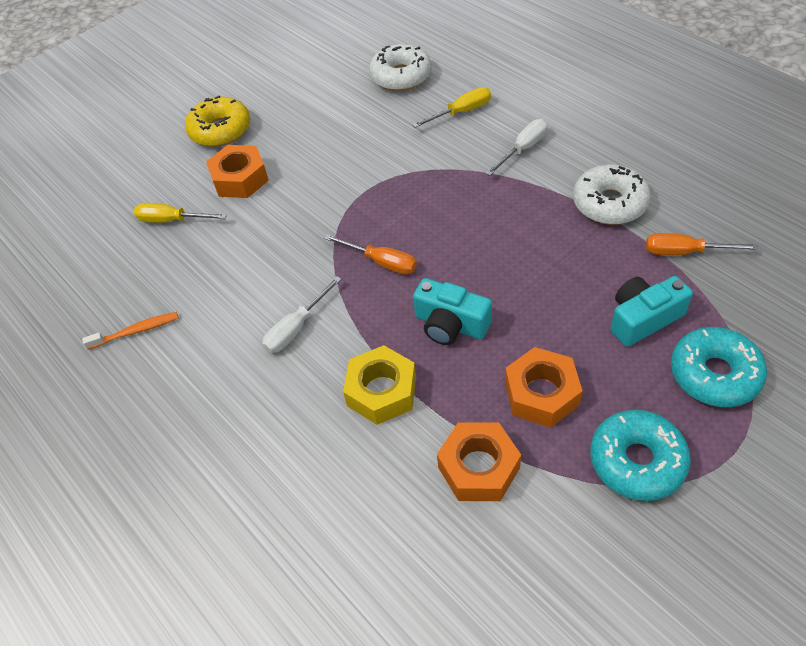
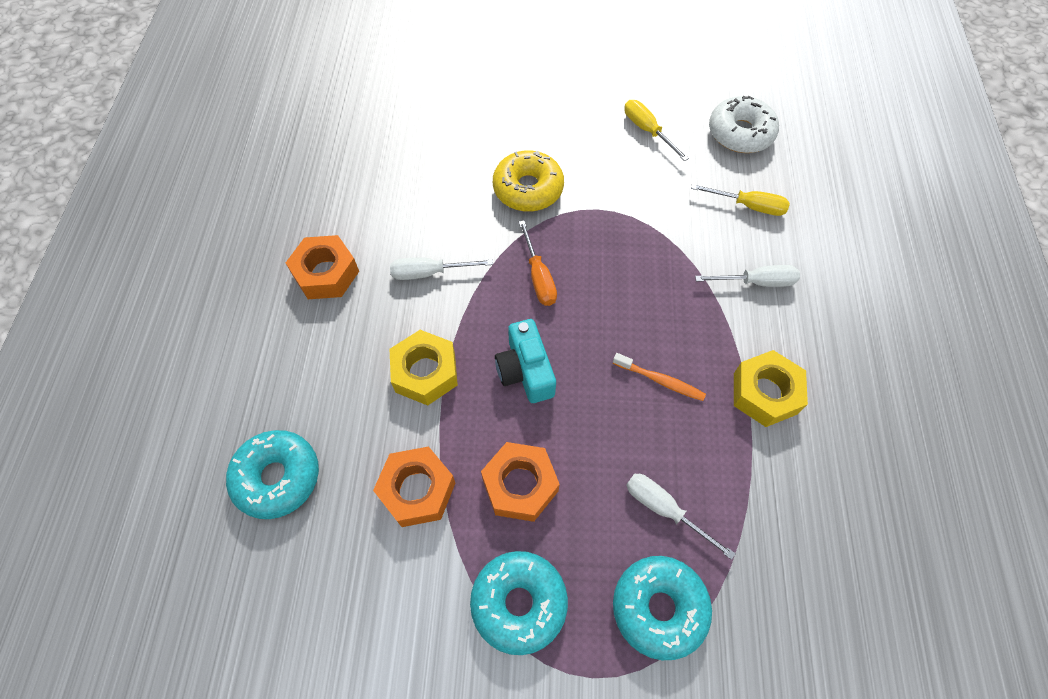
camera: 40 degrees right, 10 degrees up
orange toothbrush [82,312,179,350] -> orange toothbrush moved to [613,353,706,401]
yellow screwdriver [134,203,227,223] -> yellow screwdriver moved to [624,100,689,161]
yellow donut [185,96,250,147] -> yellow donut moved to [493,150,564,212]
orange nut [206,145,269,198] -> orange nut moved to [286,235,359,299]
white donut [573,164,651,225] -> yellow nut [734,350,808,427]
turquoise camera [610,276,693,347] -> white screwdriver [627,474,736,560]
orange screwdriver [646,233,759,255] -> none
none -> turquoise donut [226,430,319,519]

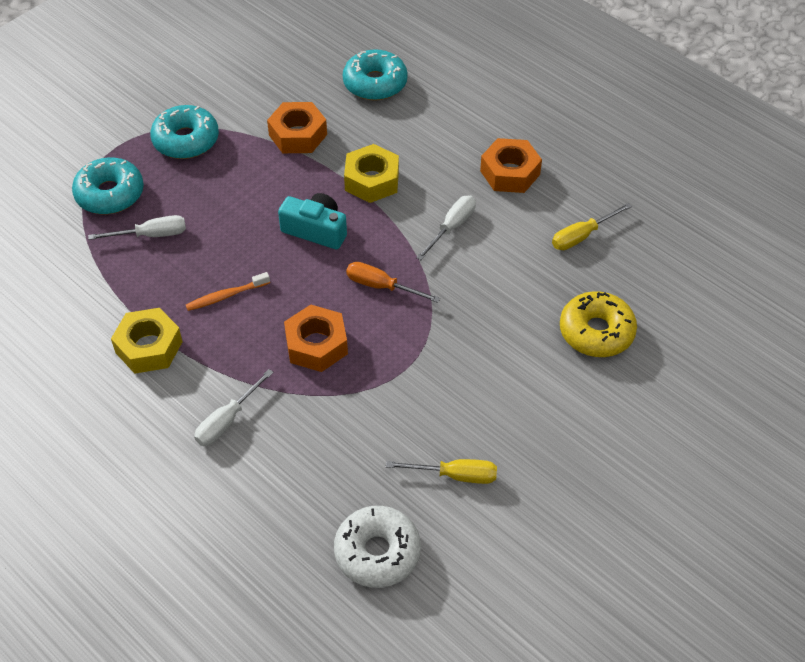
camera: 130 degrees right, 10 degrees down
orange nut [481,442,560,522] -> orange nut moved to [284,305,348,372]
yellow donut [493,150,564,212] -> yellow donut moved to [560,291,637,357]
yellow screwdriver [691,184,790,216] -> yellow screwdriver moved to [552,203,632,250]

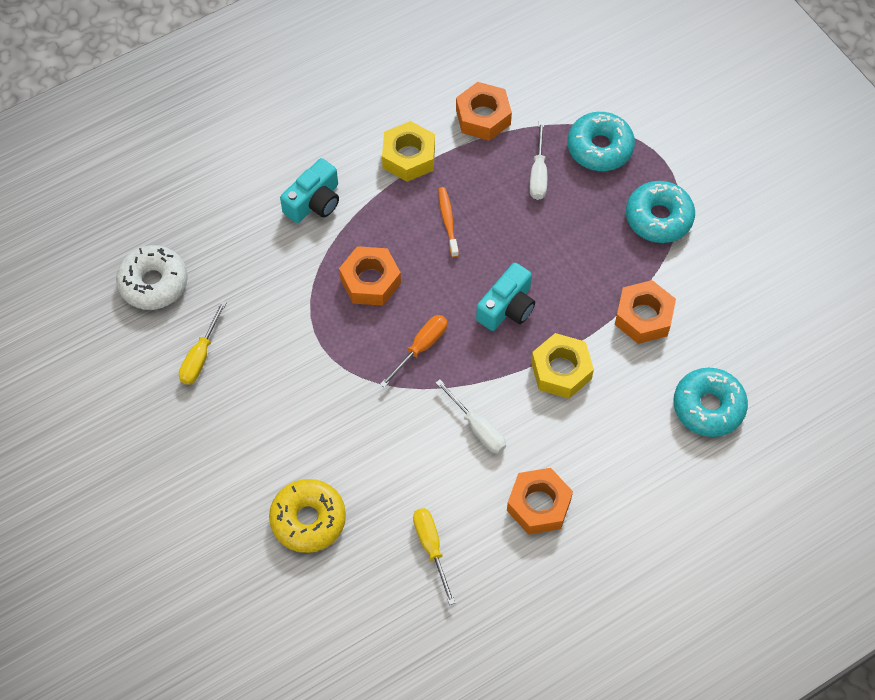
camera: 105 degrees right, 10 degrees up
white screwdriver [194,369,274,446] -> turquoise camera [280,158,339,223]
none -> orange nut [456,82,512,141]

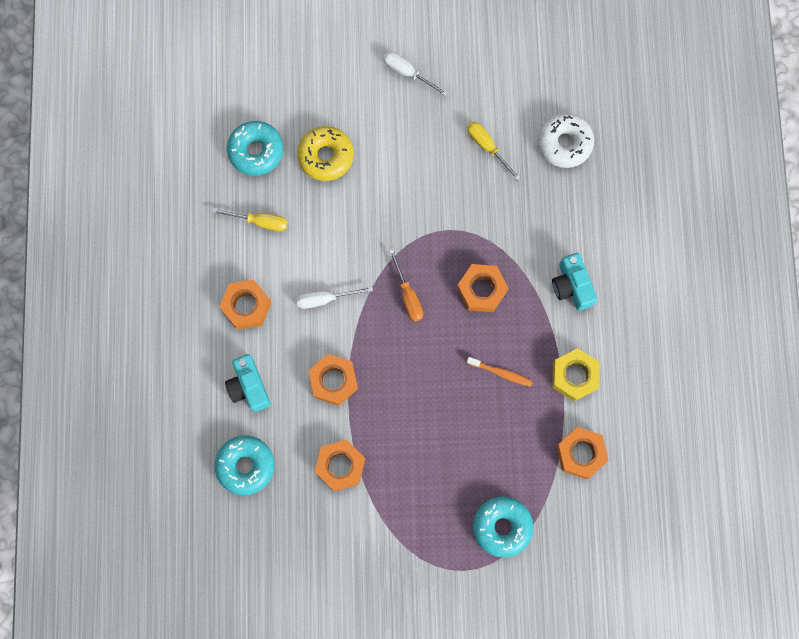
camera: 120 degrees right, 15 degrees up
turquoise camera [476,263,535,331] -> turquoise camera moved to [225,354,270,412]
white screwdriver [530,121,547,200] -> white screwdriver moved to [383,51,448,96]
yellow nut [531,333,594,399] -> orange nut [309,354,358,406]
turquoise donut [626,181,695,243] -> turquoise donut moved to [227,121,283,176]

